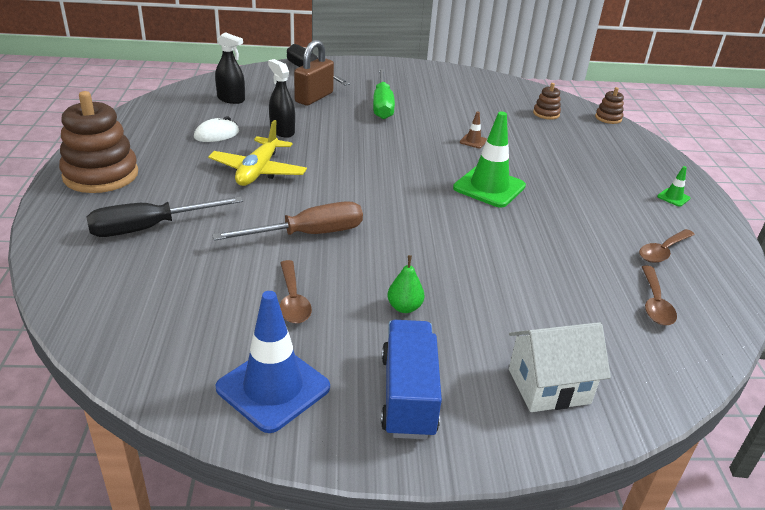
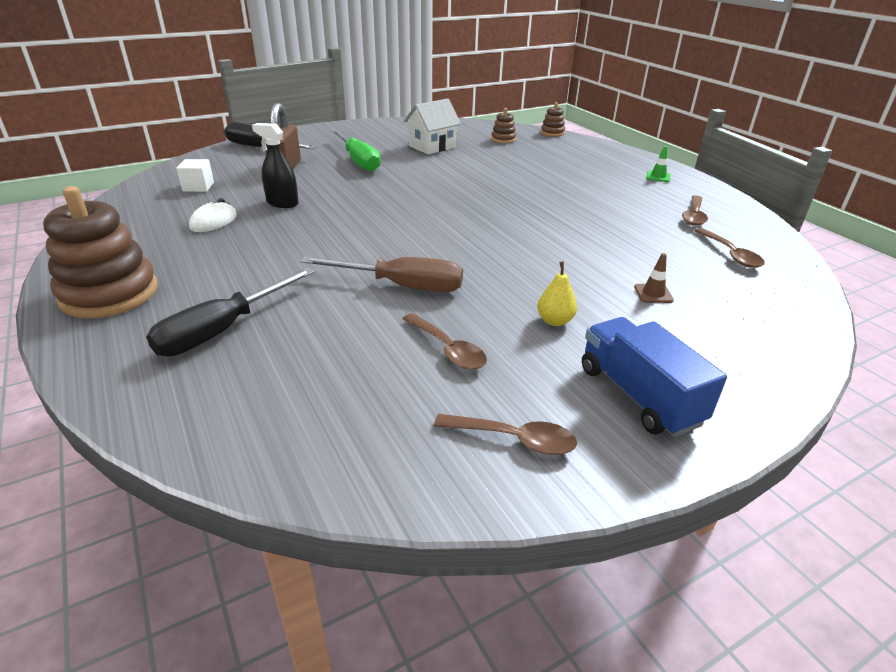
camera: 25 degrees left, 0 degrees up
yellow plane [208,120,307,186] -> none
brown screwdriver [212,201,363,241] -> brown screwdriver turned 60 degrees clockwise [300,256,463,292]
black spray bottle [215,32,245,104] -> white cube [177,159,214,192]
blue traffic cone [216,291,330,433] -> brown spoon [434,414,577,455]
green pear [388,255,425,313] -> yellow pear [537,261,577,326]
green traffic cone [453,112,526,208] -> none
brown traffic cone [460,112,487,148] -> brown traffic cone moved to [634,253,674,303]
white house [509,322,611,412] -> white house moved to [404,99,461,154]

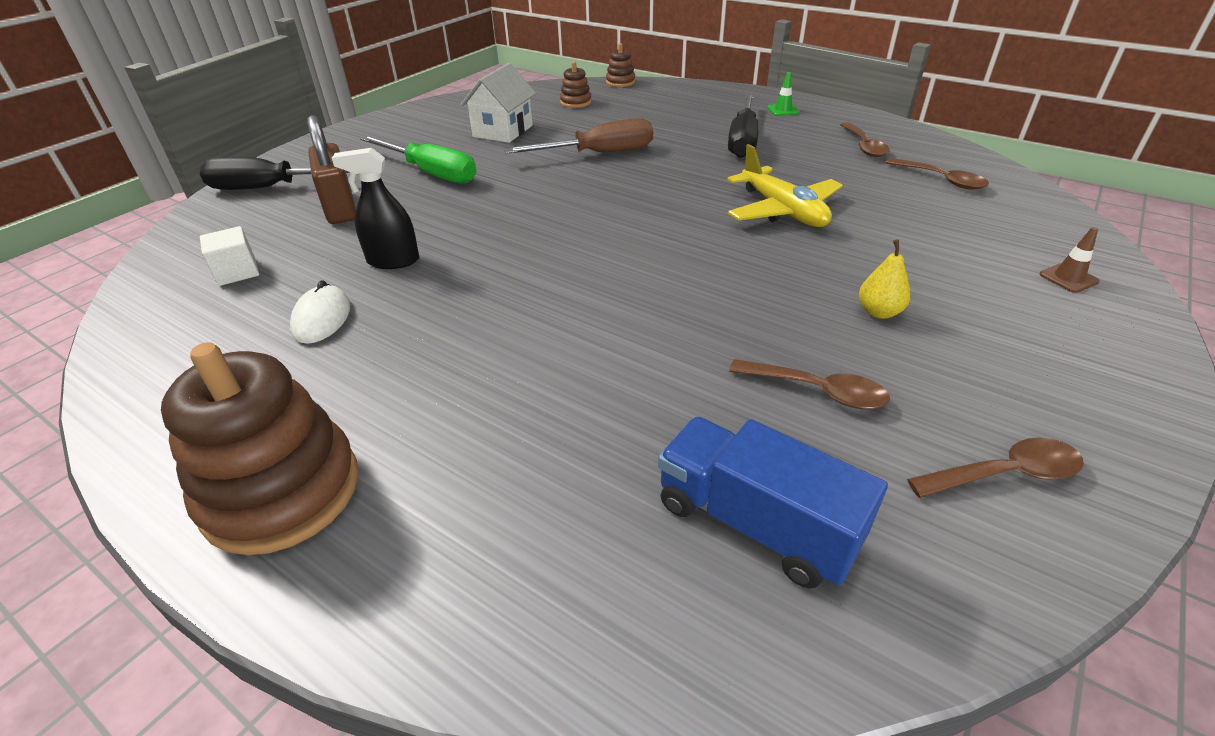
camera: 25 degrees left, 5 degrees up
black screwdriver [146,267,315,357] -> black screwdriver moved to [728,94,759,158]
brown screwdriver [300,256,463,292] -> brown screwdriver moved to [504,118,653,154]
blue truck [582,317,727,437] -> blue truck moved to [658,417,888,589]
brown traffic cone [634,253,674,303] -> brown traffic cone moved to [1040,227,1099,293]
none -> yellow plane [727,144,843,227]

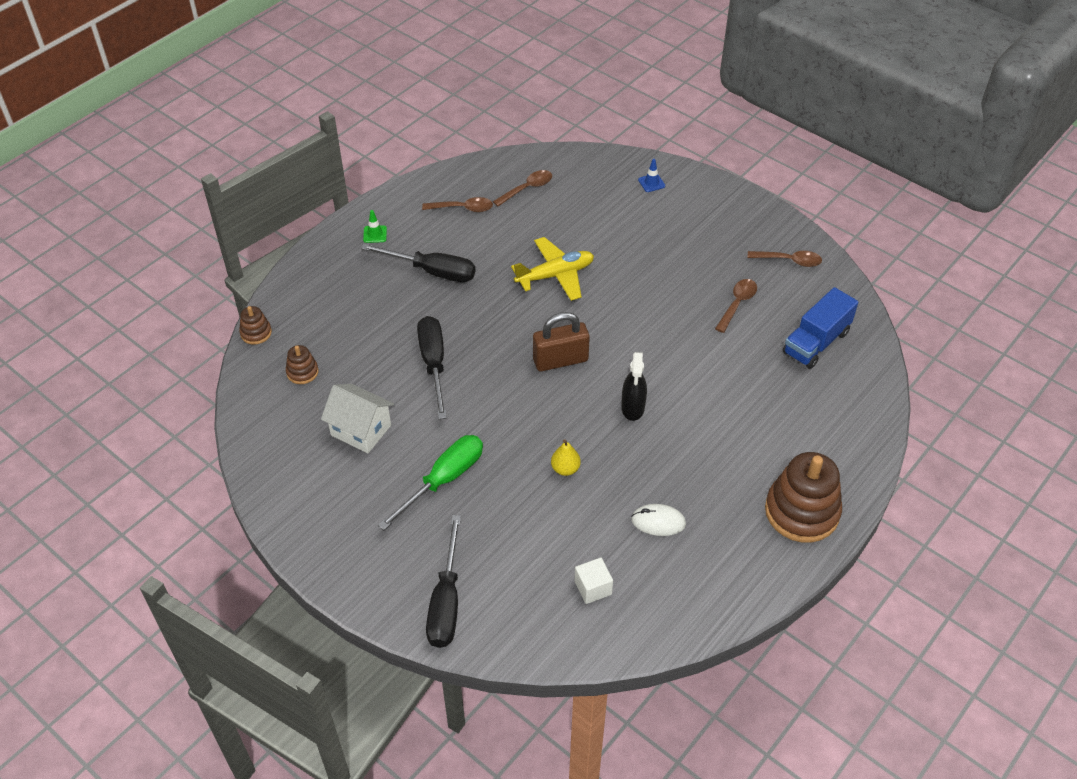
camera: 85 degrees left, 10 degrees up
brown padlock [307,115,356,224] -> brown padlock moved to [533,312,590,371]
black spray bottle [332,148,419,269] -> black spray bottle moved to [621,352,647,421]
brown screwdriver [504,118,653,154] -> black screwdriver [417,316,447,419]
yellow pear [859,239,911,319] -> yellow pear moved to [551,439,581,476]
brown spoon [907,438,1084,498] -> brown spoon turned 105 degrees clockwise [748,251,822,267]
brown traffic cone [1040,227,1099,293] -> blue traffic cone [638,159,665,192]

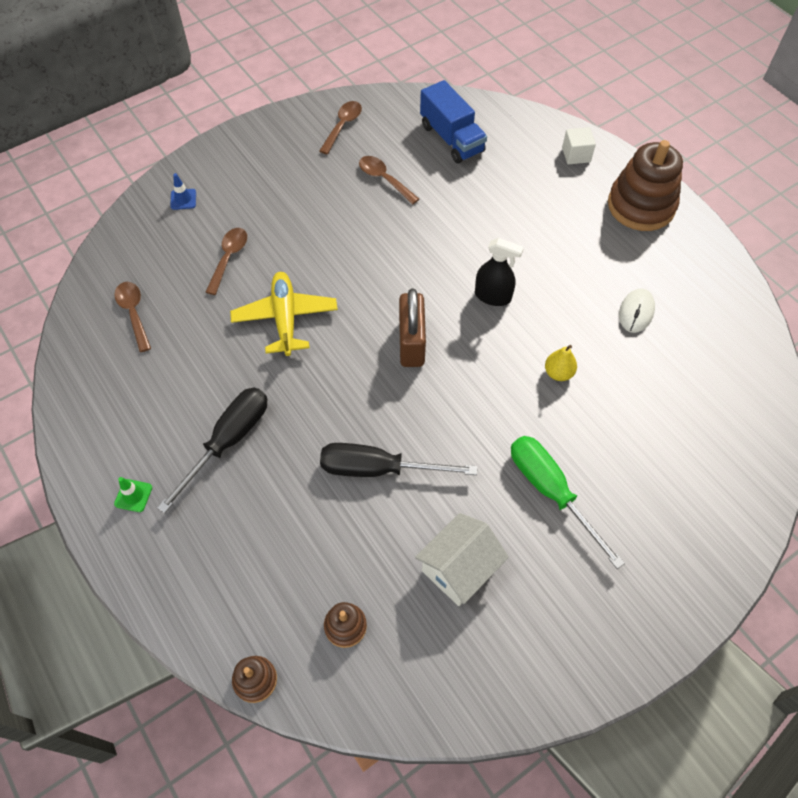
camera: 75 degrees left, 10 degrees up
brown spoon [422,197,493,212] -> brown spoon moved to [206,228,247,295]
black screwdriver [426,515,461,648] -> none
white cube [575,558,613,604] -> white cube moved to [562,127,596,165]

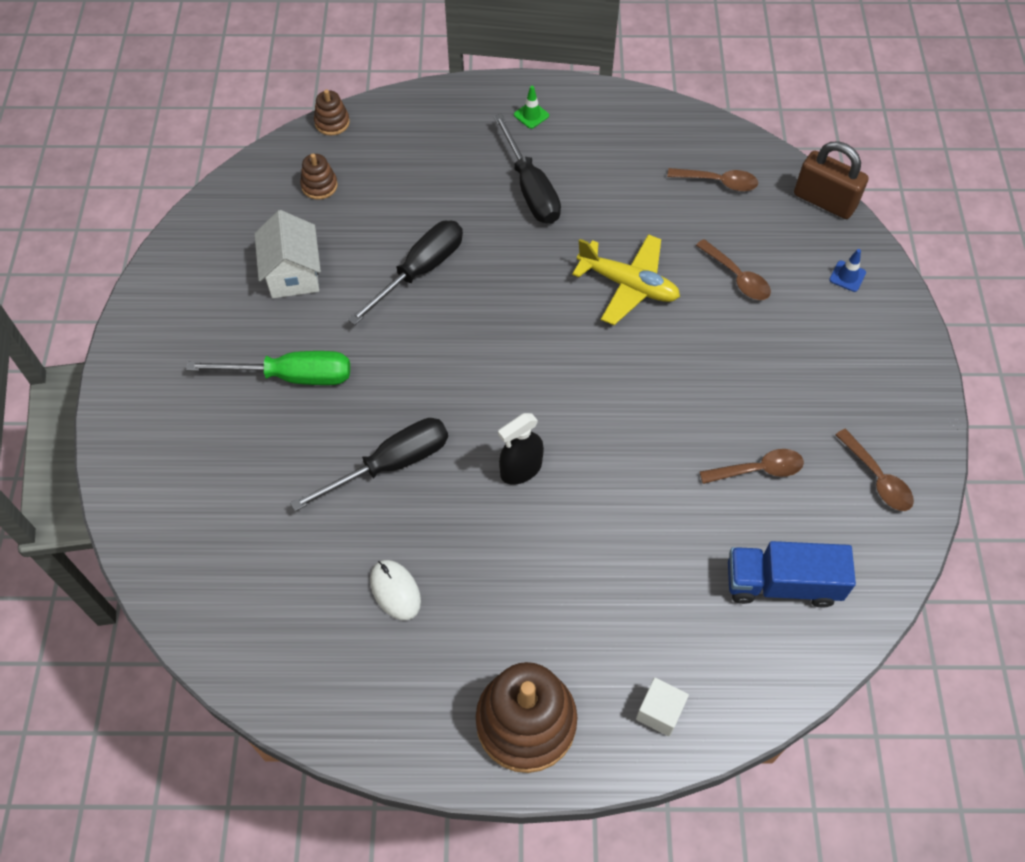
camera: 125 degrees right, 0 degrees up
brown padlock [399,289,426,367] -> brown padlock moved to [794,141,869,219]
yellow pear [545,345,577,381] -> black screwdriver [290,418,448,511]

